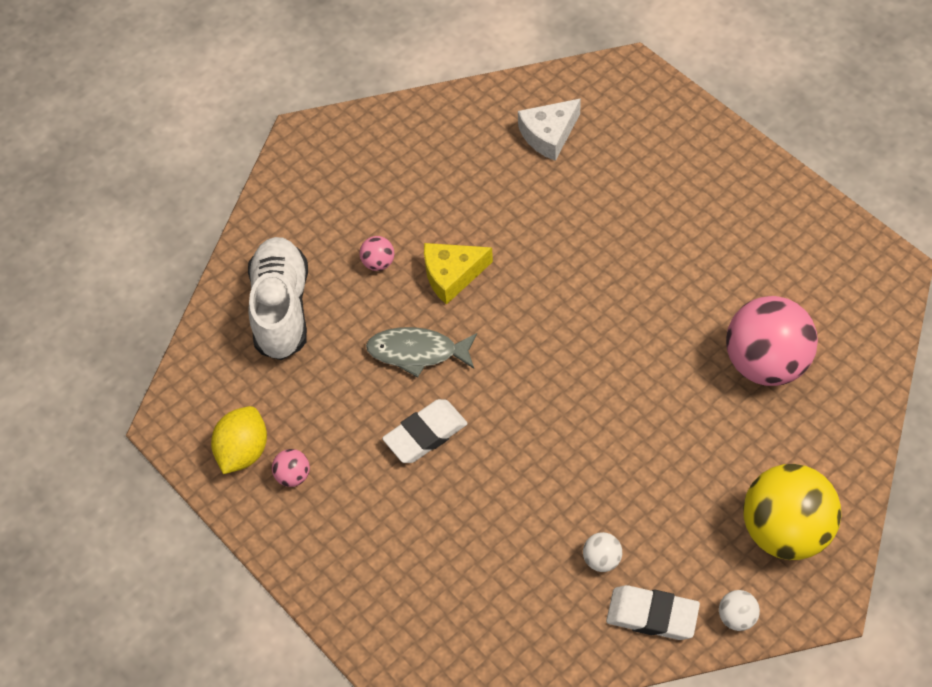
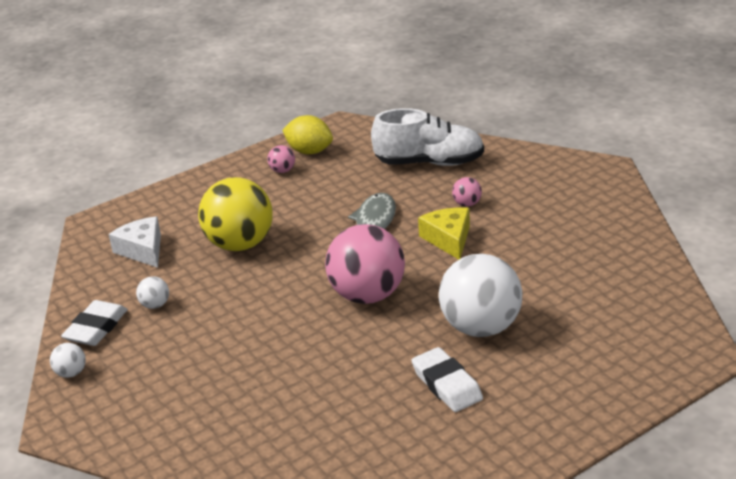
camera: 95 degrees right, 25 degrees down
white eraser [382,399,468,463] -> white eraser moved to [411,347,483,412]
white cheese [518,98,581,161] -> white cheese moved to [109,216,161,268]
pink ball [726,296,818,386] -> pink ball moved to [325,224,405,304]
yellow ball [743,464,841,560] -> yellow ball moved to [198,177,273,251]
none -> white ball [439,254,522,337]

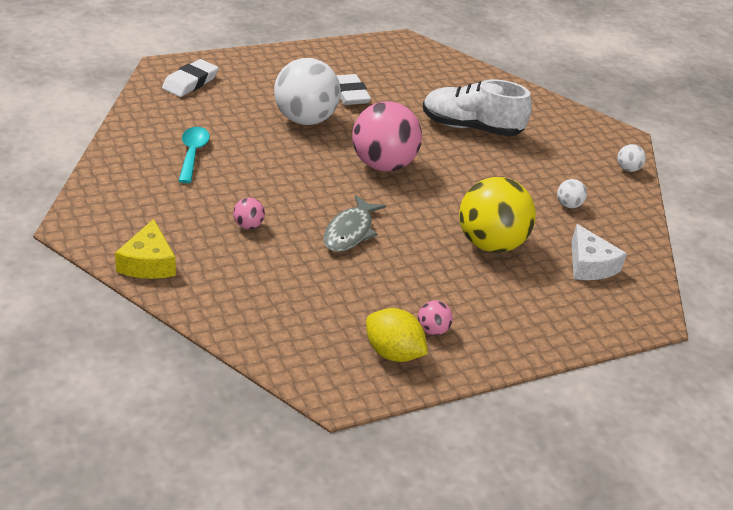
camera: 175 degrees left, 5 degrees up
white eraser [61,300,128,346] -> white eraser moved to [162,59,218,97]
white shoe [371,108,484,166] -> white shoe moved to [423,79,532,137]
yellow cheese [418,207,470,259] -> yellow cheese moved to [115,219,176,279]
none -> turquoise spoon [179,127,210,183]

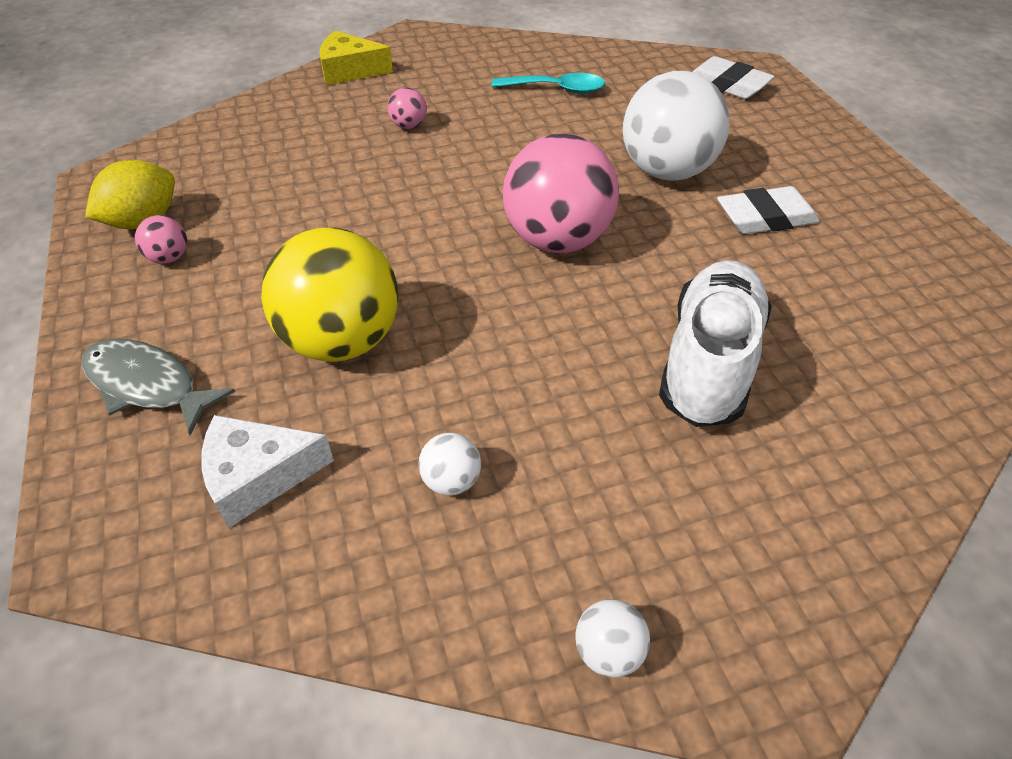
camera: 100 degrees right, 10 degrees up
grey fish [324,195,386,252] -> grey fish moved to [81,339,235,435]

